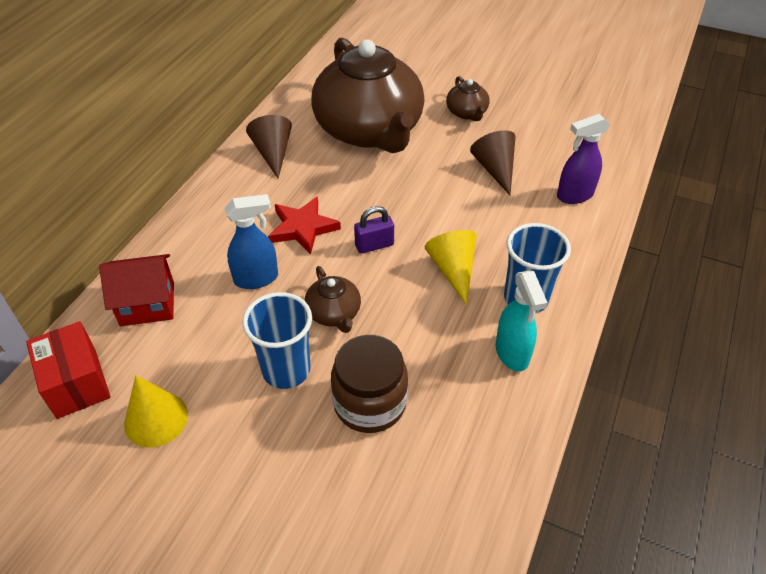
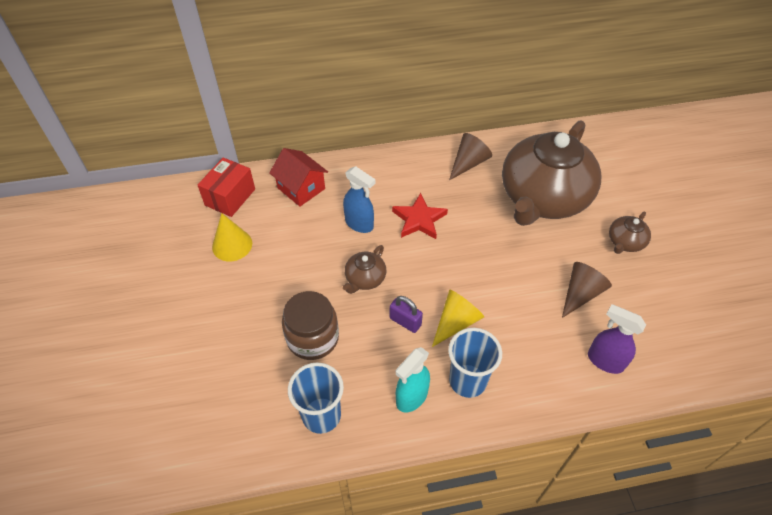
camera: 55 degrees right, 5 degrees up
blue cup [242,292,312,389] -> blue cup moved to [288,363,344,434]
purple padlock [354,206,394,254] -> purple padlock moved to [390,296,423,333]

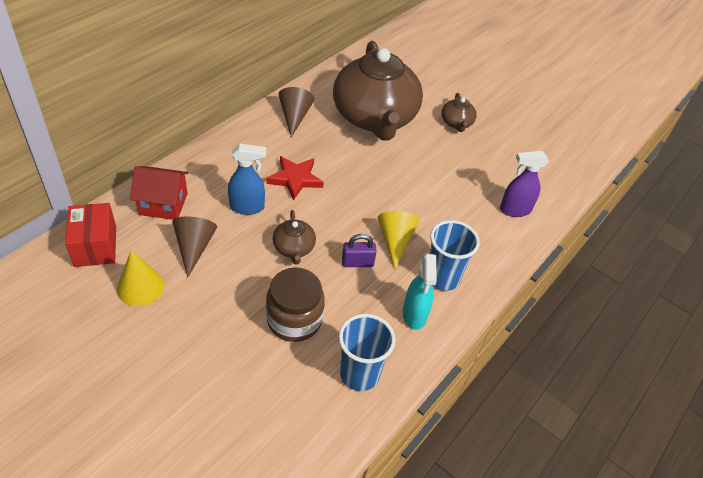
camera: 45 degrees left, 5 degrees down
brown cone [562,262,612,318] -> brown cone moved to [172,217,217,278]

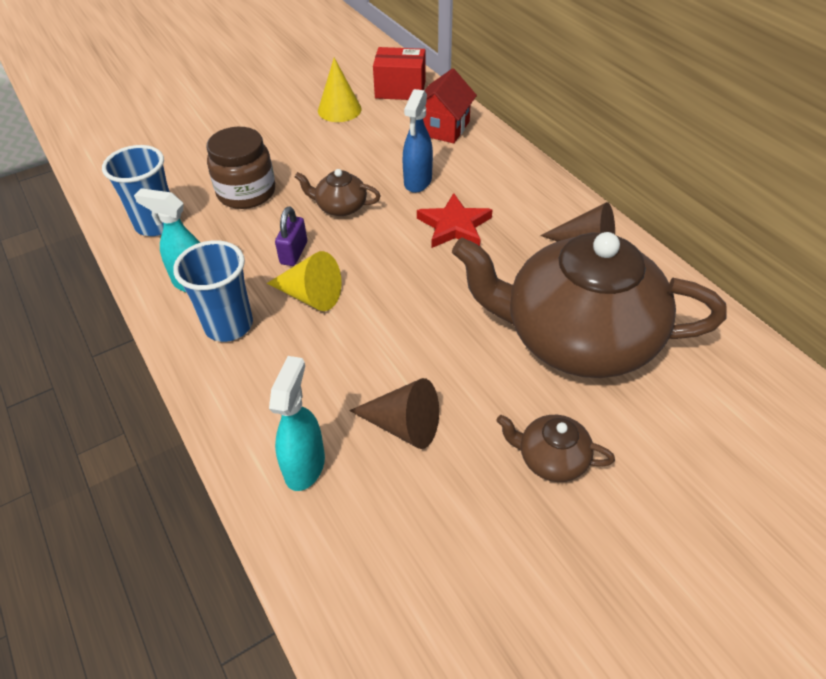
camera: 115 degrees right, 0 degrees up
brown cone [172,217,217,278] -> brown cone moved to [349,378,439,449]
purple spray bottle [500,151,549,217] -> turquoise spray bottle [269,356,325,491]

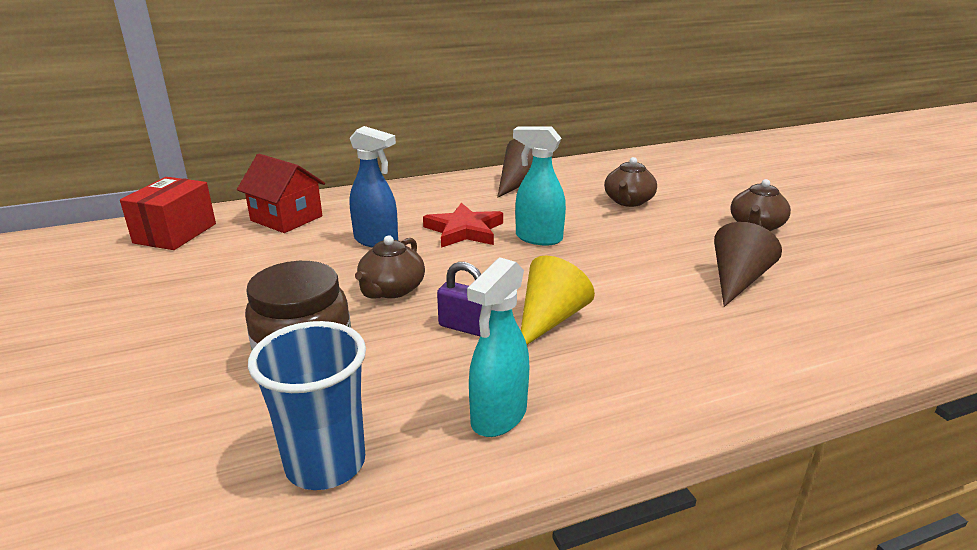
camera: 80 degrees left, 20 degrees down
blue cup [173,240,253,342] -> none
turquoise spray bottle [269,356,325,491] -> turquoise spray bottle moved to [513,126,566,245]
yellow cone [318,58,362,122] -> none
brown teapot [452,232,727,378] -> brown teapot [604,157,657,207], size x0.40

